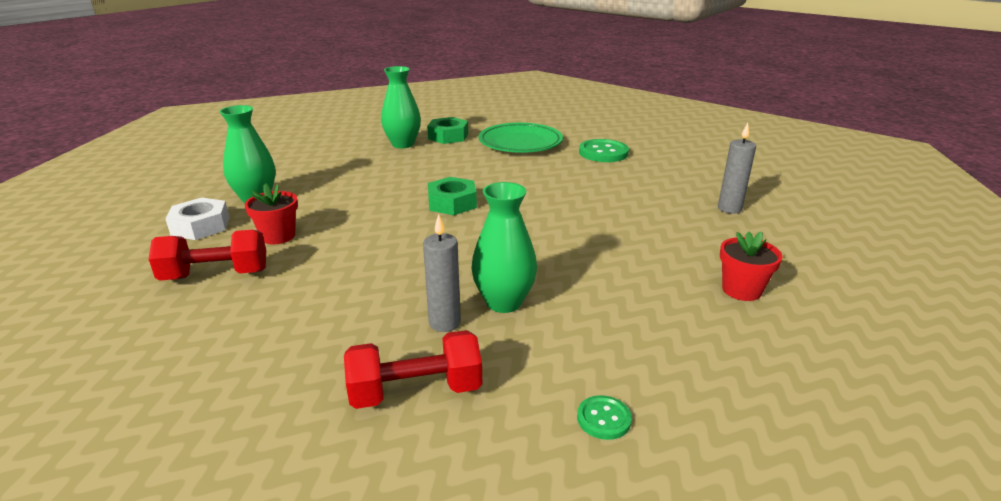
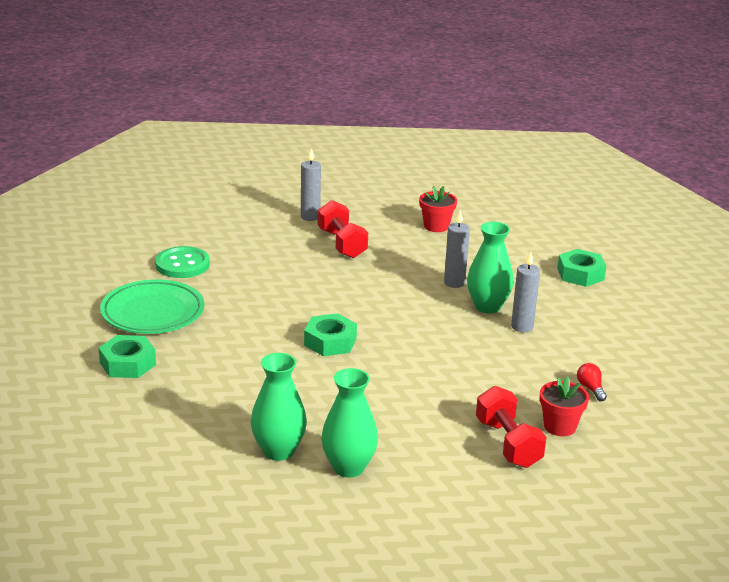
camera: 100 degrees left, 0 degrees up
white nut [165,197,230,240] -> none
red flower pot [245,183,298,244] -> red flower pot moved to [540,376,589,436]
red dumbbell [344,330,482,409] -> red dumbbell moved to [318,200,368,258]
green vase [381,66,421,148] -> green vase moved to [251,353,307,461]
green button [577,395,632,440] -> green nut [557,249,606,287]
none -> grey candle [444,210,470,288]
none -> red light bulb [577,363,607,401]

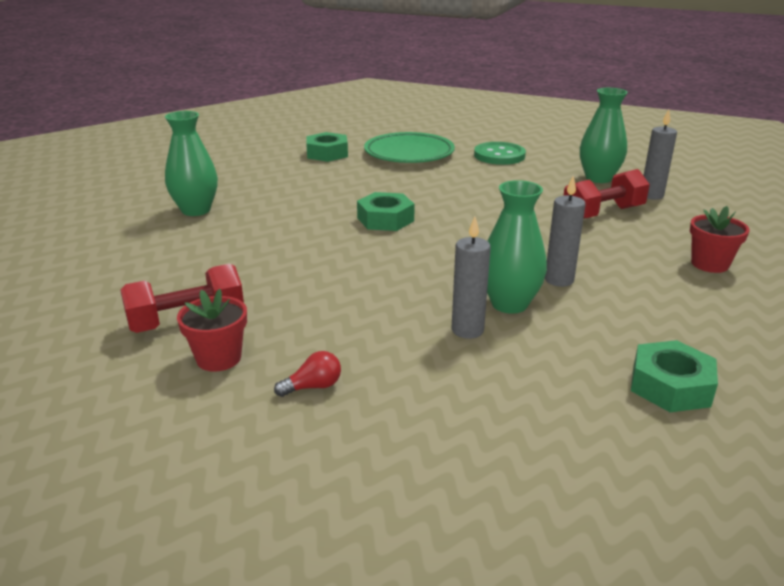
camera: 85 degrees right, 0 degrees up
green vase [321,368,378,478] -> green vase moved to [580,88,628,183]

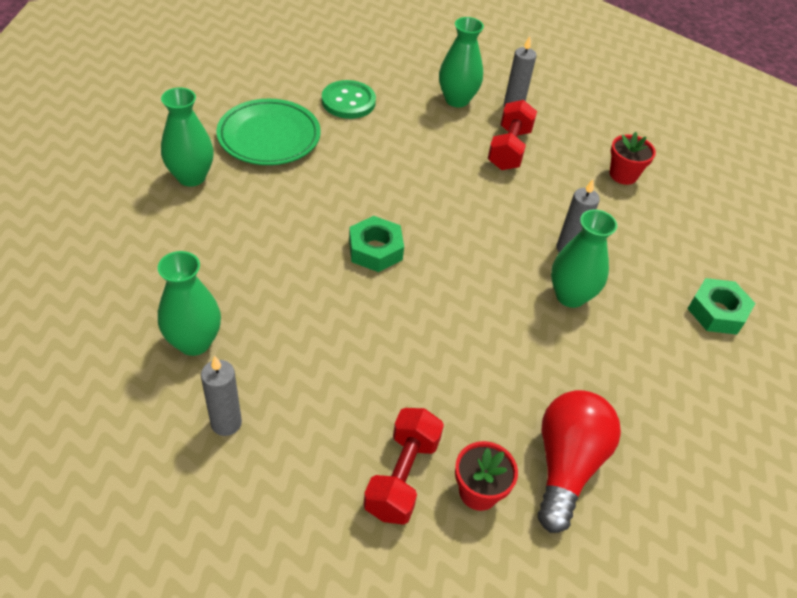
camera: 50 degrees left, 20 degrees up
red light bulb [274,351,341,397] -> red light bulb [538,390,621,533], size x2.47
green nut [306,132,348,162] -> green vase [161,87,214,187]
grey candle [452,217,491,339] -> grey candle moved to [201,356,242,436]

